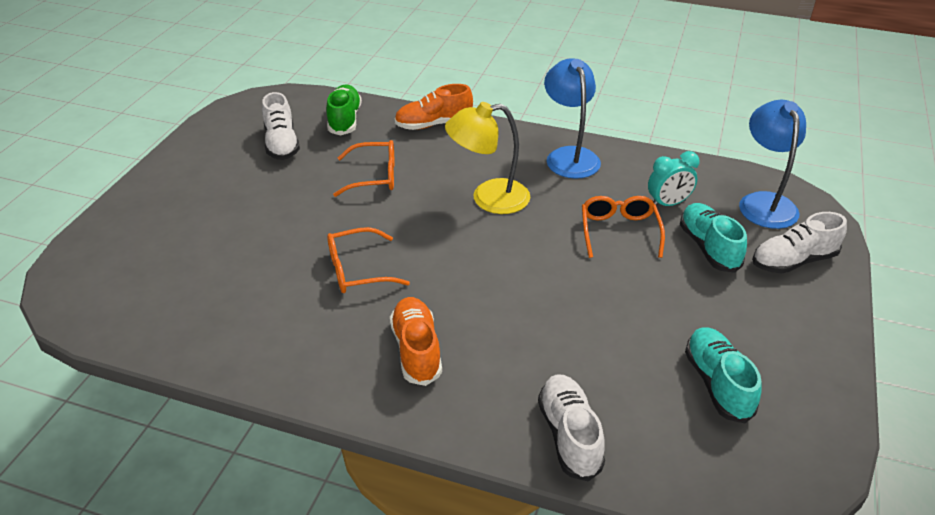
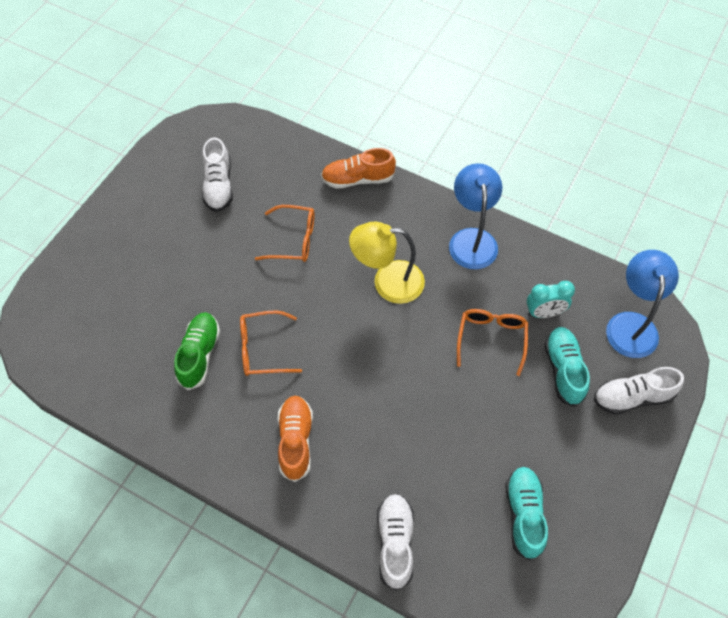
camera: 10 degrees right, 20 degrees up
green shoe [326,85,362,135] -> green shoe moved to [174,312,220,390]

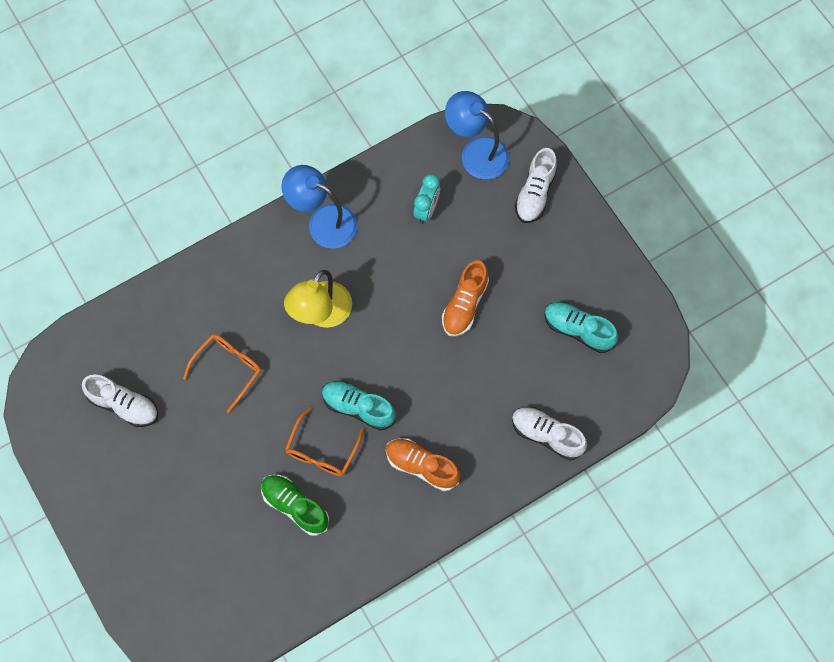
camera: 60 degrees left, 10 degrees up
orange shoe [321,148,396,189] -> orange shoe moved to [442,261,489,336]
orange glasses [457,309,528,376] -> none
turquoise shoe [545,327,590,407] -> turquoise shoe moved to [322,381,396,430]

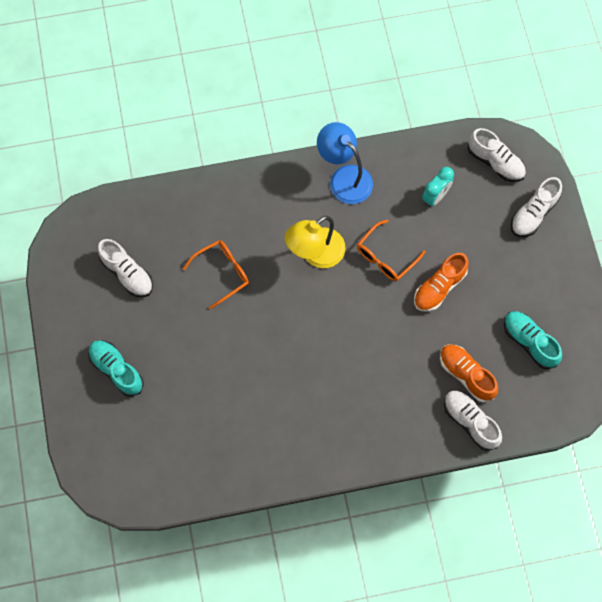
camera: 20 degrees right, 0 degrees up
green shoe [261,475,329,536] -> none
orange glasses [285,407,364,476] -> orange glasses moved to [357,220,426,281]
turquoise shoe [322,381,396,430] -> turquoise shoe moved to [88,340,144,397]
orange shoe [386,438,460,491] -> orange shoe moved to [440,344,498,403]
blue lamp [445,91,509,179] -> white shoe [467,128,526,182]

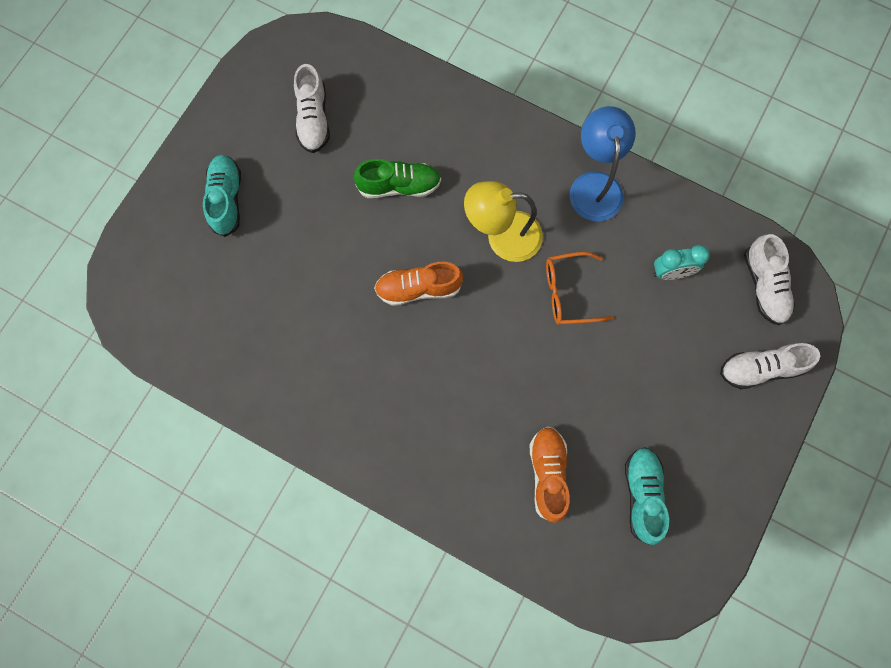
camera: 40 degrees right, 5 degrees up
orange glasses [183,240,249,310] -> green shoe [354,159,441,198]
orange shoe [414,253,469,312] -> orange shoe moved to [374,262,463,306]
white shoe [444,390,502,451] -> none

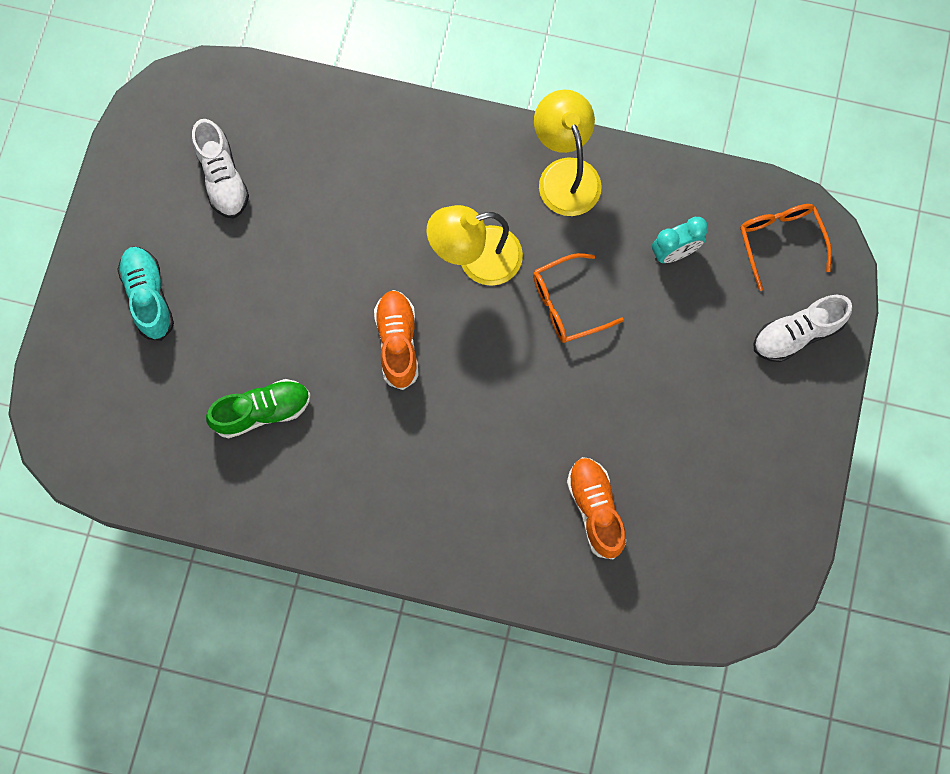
camera: 15 degrees left, 0 degrees up
green shoe [354,159,441,198] -> green shoe moved to [206,379,310,438]
orange shoe [374,262,463,306] -> orange shoe turned 105 degrees clockwise [374,290,419,390]
blue lamp [570,106,636,221] -> yellow lamp [534,90,602,216]
turquoise shoe [625,447,669,545] -> none
white shoe [744,234,795,325] -> orange glasses [740,204,832,291]

